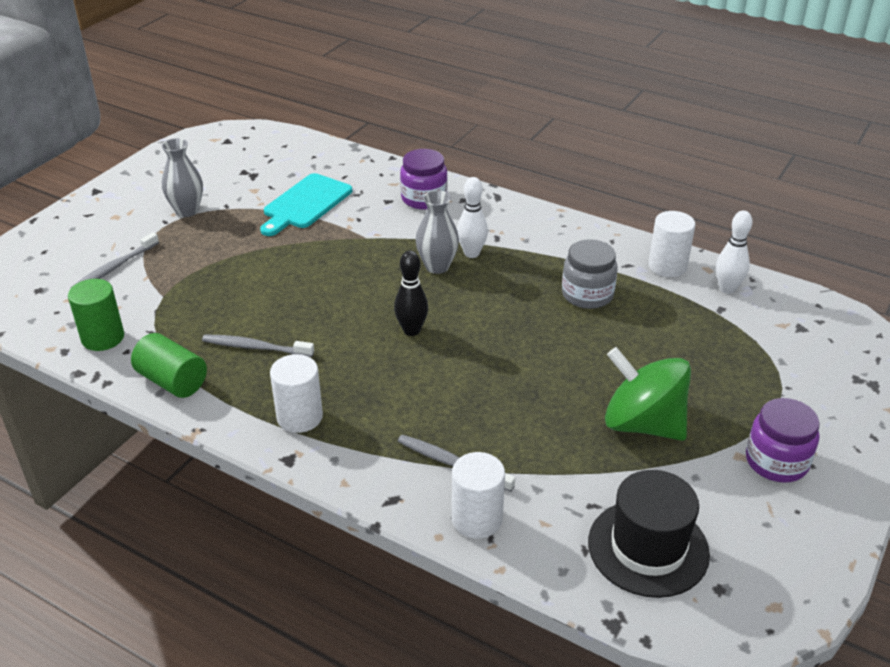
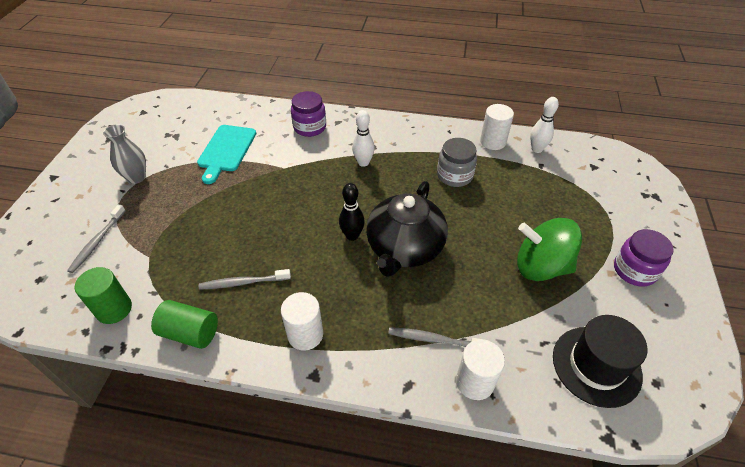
camera: 20 degrees left, 10 degrees up
grey vase [416,190,459,274] -> none
none -> black teapot [366,181,448,277]

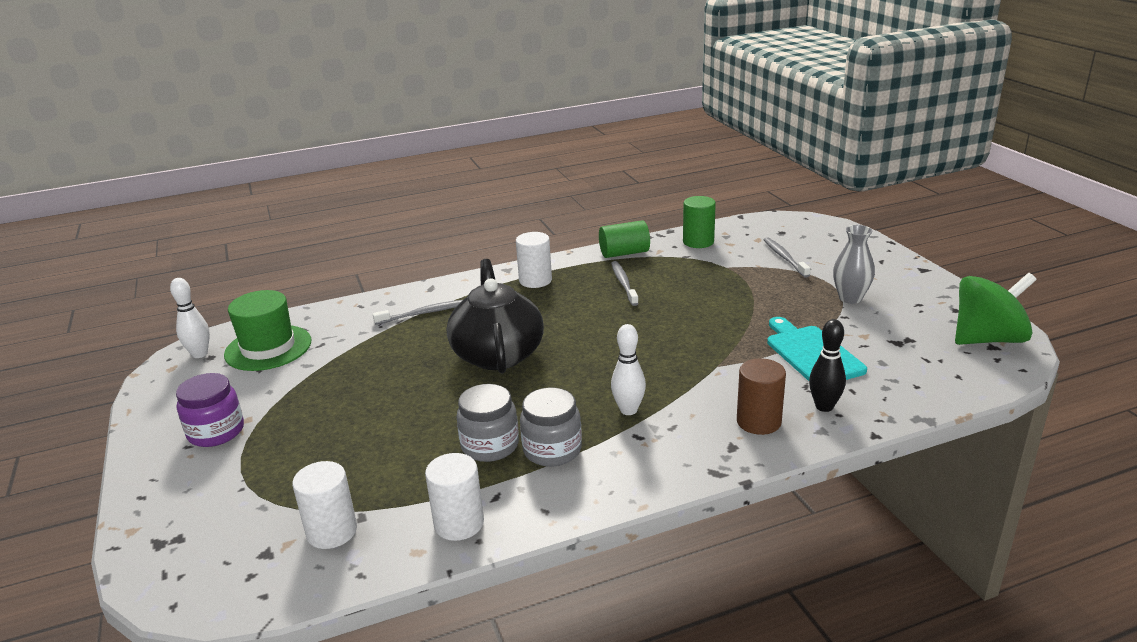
camera: 150 degrees right, 20 degrees down
grey toothbrush [199,269,291,290] -> grey toothbrush turned 60 degrees counterclockwise [611,261,639,306]
purple jar [291,91,326,137] -> brown cylinder [737,358,786,435]
black bowling pin [339,183,365,241] -> black bowling pin moved to [809,319,846,412]
white cylinder [456,339,505,400] -> white cylinder moved to [292,461,357,549]
green spinning top [517,218,582,281] -> green spinning top moved to [955,273,1037,345]
white bowling pin [530,97,559,153] -> white bowling pin moved to [170,278,210,358]
black hat [553,315,647,408] -> green hat [224,290,311,371]
none -> grey jar [520,388,582,467]

